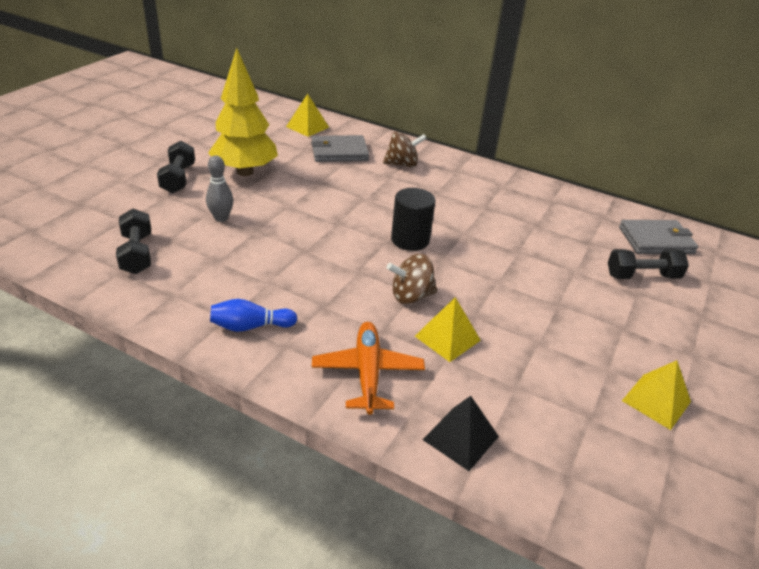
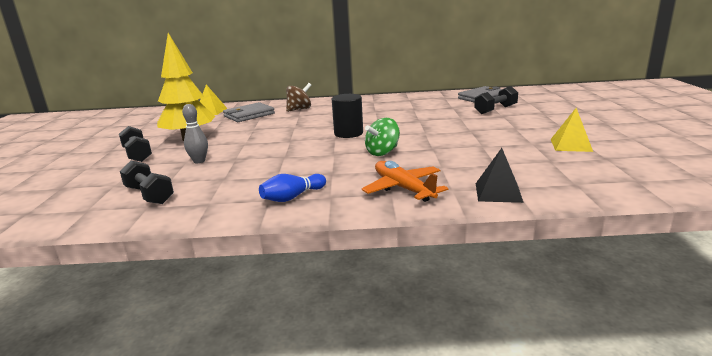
camera: 25 degrees left, 15 degrees down
brown spinning top [387,254,437,304] -> green spinning top [365,118,400,156]
yellow pyramid [415,297,481,362] -> none

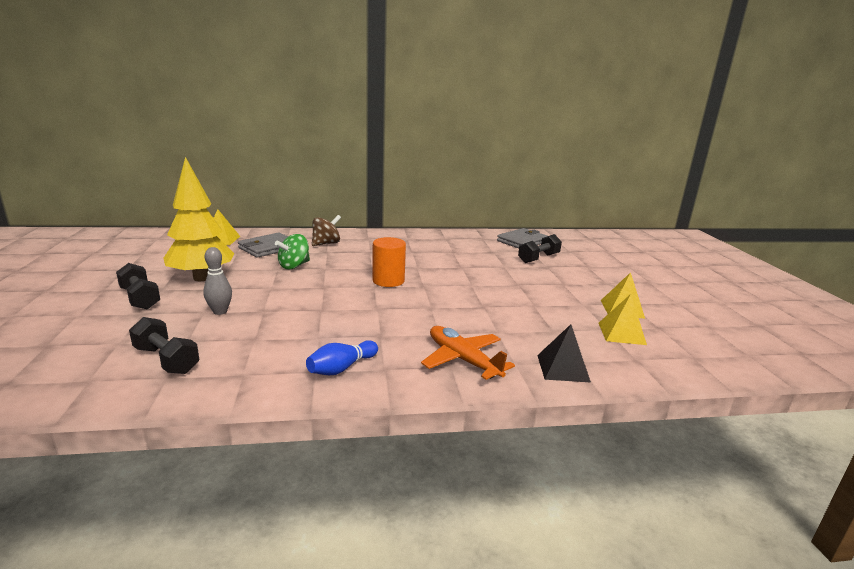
camera: 10 degrees left, 0 degrees up
black cylinder [332,94,363,138] -> orange cylinder [372,237,406,287]
green spinning top [365,118,400,156] -> green spinning top moved to [275,234,310,269]
none -> yellow pyramid [599,294,647,345]

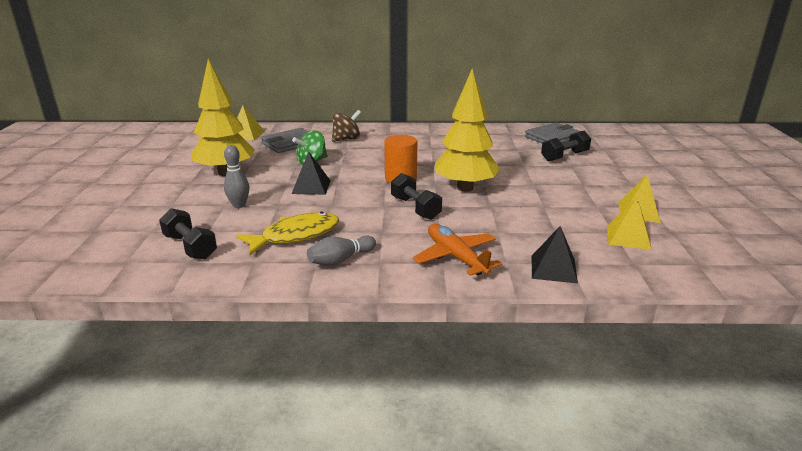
camera: 10 degrees right, 5 degrees up
black dumbbell [116,263,160,310] -> black dumbbell moved to [391,173,442,220]
blue bowling pin [306,340,378,375] -> grey bowling pin [307,236,376,266]
none -> yellow fish [236,211,339,255]
none -> black pyramid [291,151,331,195]
none -> yellow tree [435,68,500,192]

